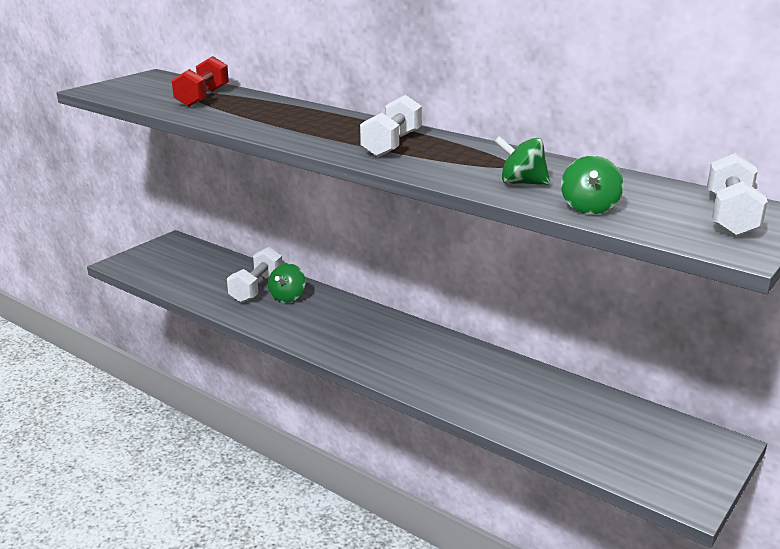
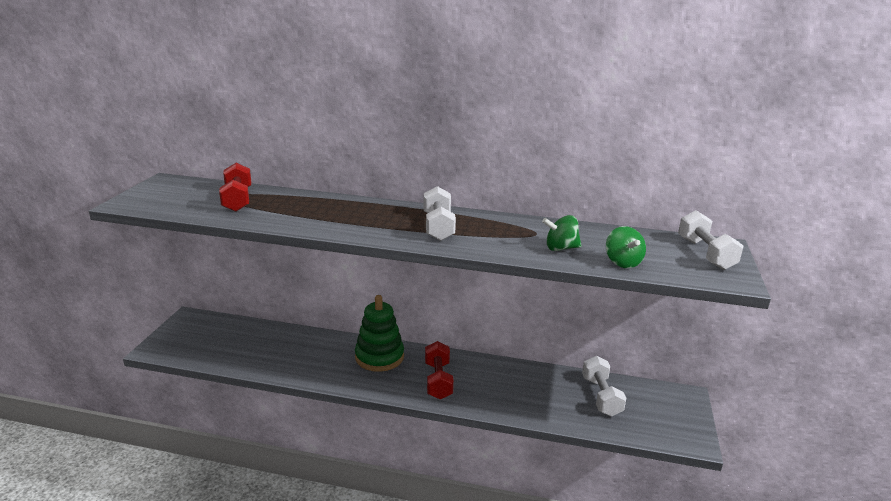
camera: 25 degrees left, 0 degrees up
white dumbbell [227,247,282,303] -> white dumbbell moved to [582,356,626,417]
green spinning top [268,263,305,303] -> none
none -> green stacking toy [355,295,404,372]
none -> red dumbbell [425,341,454,399]

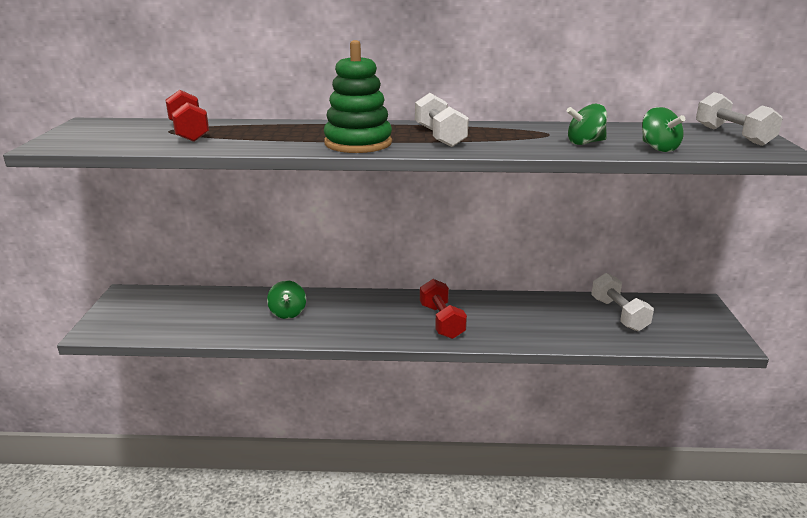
camera: 10 degrees left, 0 degrees up
green stacking toy [355,295,404,372] -> green stacking toy moved to [324,40,392,153]
none -> green spinning top [267,280,306,319]

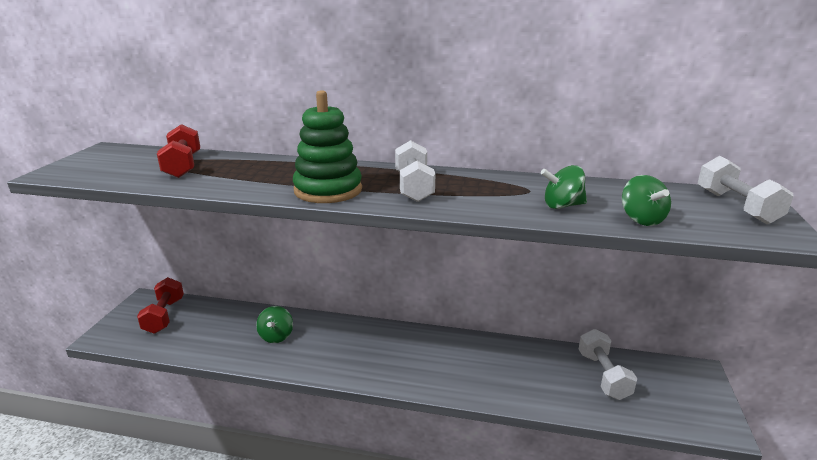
camera: 10 degrees right, 0 degrees up
red dumbbell [420,279,467,339] -> red dumbbell moved to [137,277,184,334]

